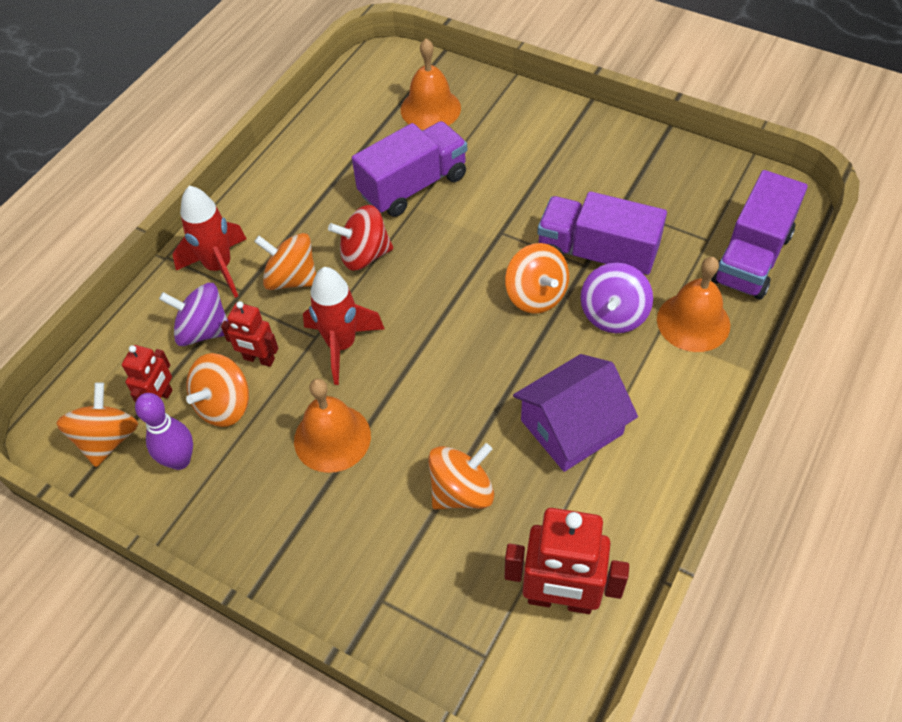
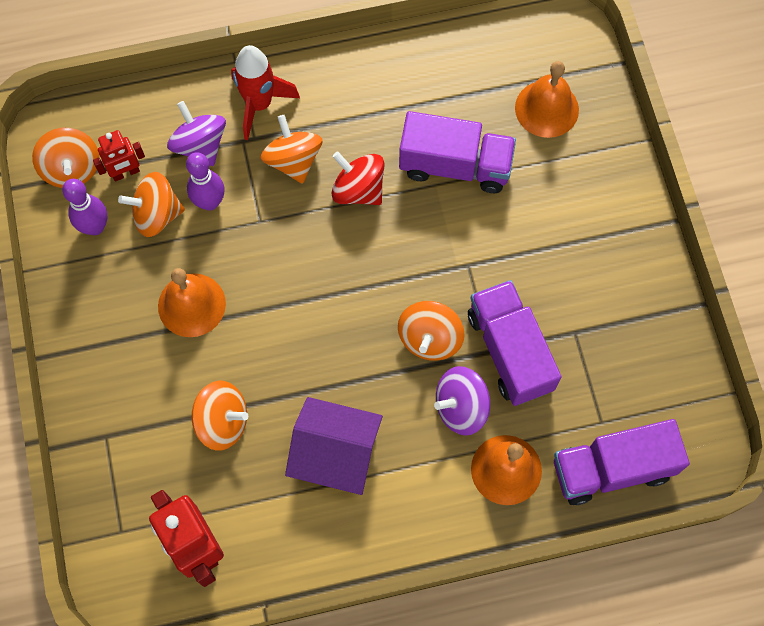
camera: 45 degrees right, 15 degrees up
orange spinning top [56,382,138,467] -> orange spinning top turned 105 degrees clockwise [32,128,99,188]
red robot [221,301,278,367] -> purple bowling pin [186,152,225,211]
red rocket [303,267,385,385] -> none

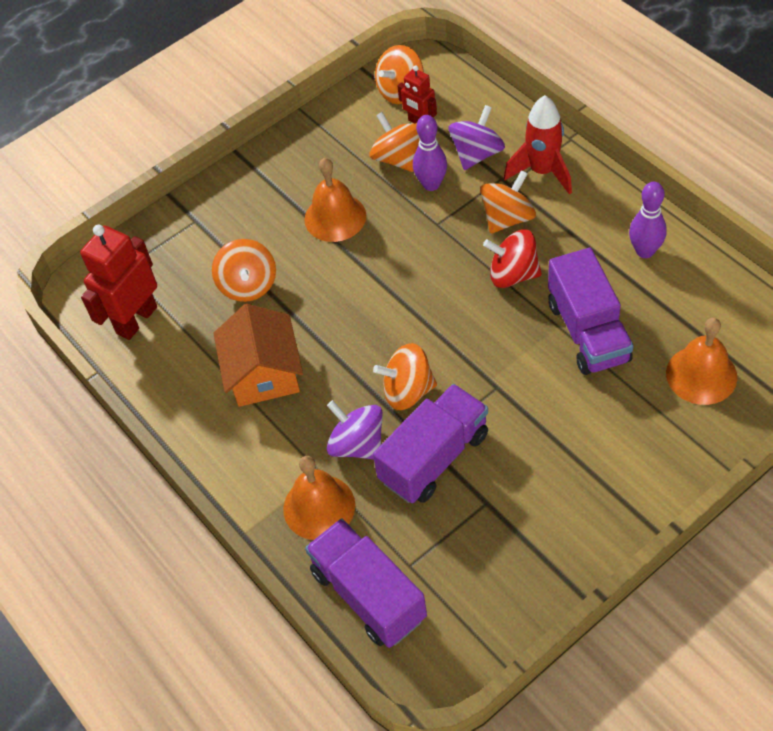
camera: 70 degrees right, 15 degrees down
purple bowling pin [62,179,108,235] -> purple bowling pin moved to [629,182,667,258]
purple house [285,397,383,495] -> orange house [213,304,303,407]
red spinning top [332,152,385,205] -> red spinning top turned 90 degrees counterclockwise [483,230,542,288]

